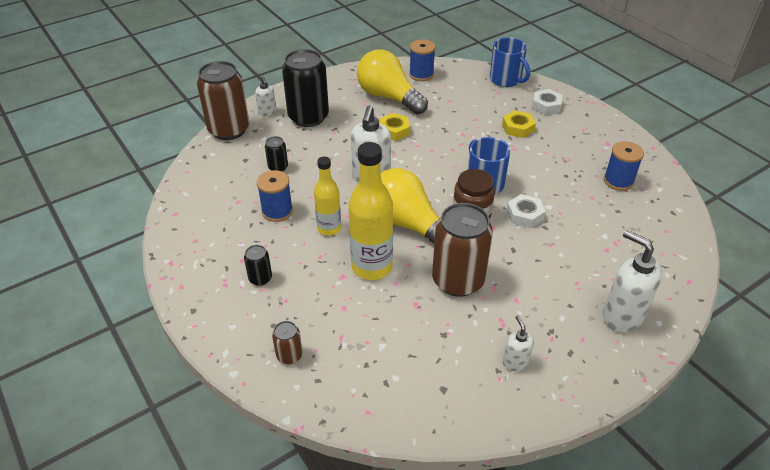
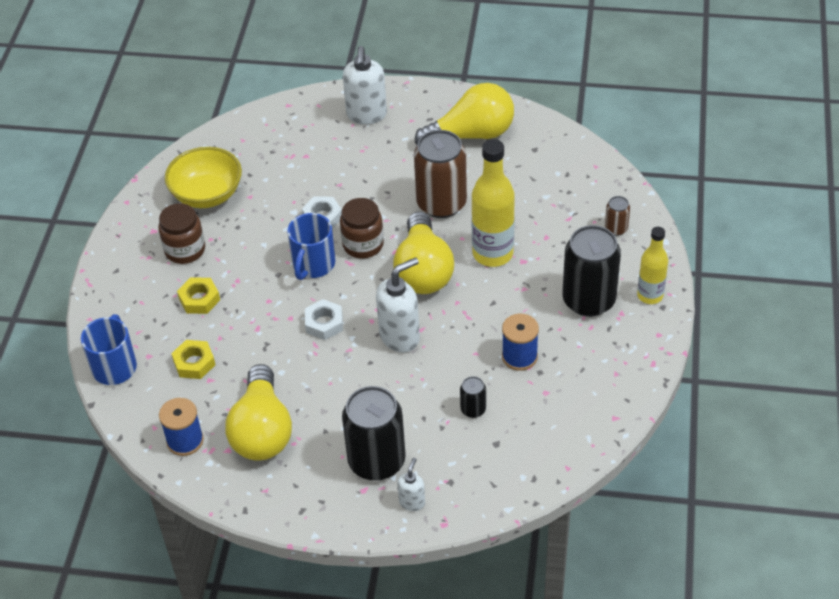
camera: 135 degrees left, 5 degrees up
brown can [197,61,249,140] -> none
black can [244,245,272,286] -> black can [562,225,621,317], size x2.21
yellow bottle [314,157,341,236] -> yellow bottle moved to [637,227,668,304]
yellow nut [379,113,410,141] -> yellow nut moved to [171,340,215,379]
white soap dispenser [503,315,534,371] -> yellow light bulb [415,83,514,145]
white nut [532,89,563,115] -> white nut moved to [305,299,343,340]
blue spool [604,141,644,191] -> yellow bowl [165,147,242,208]
none -> brown jar [158,203,205,264]

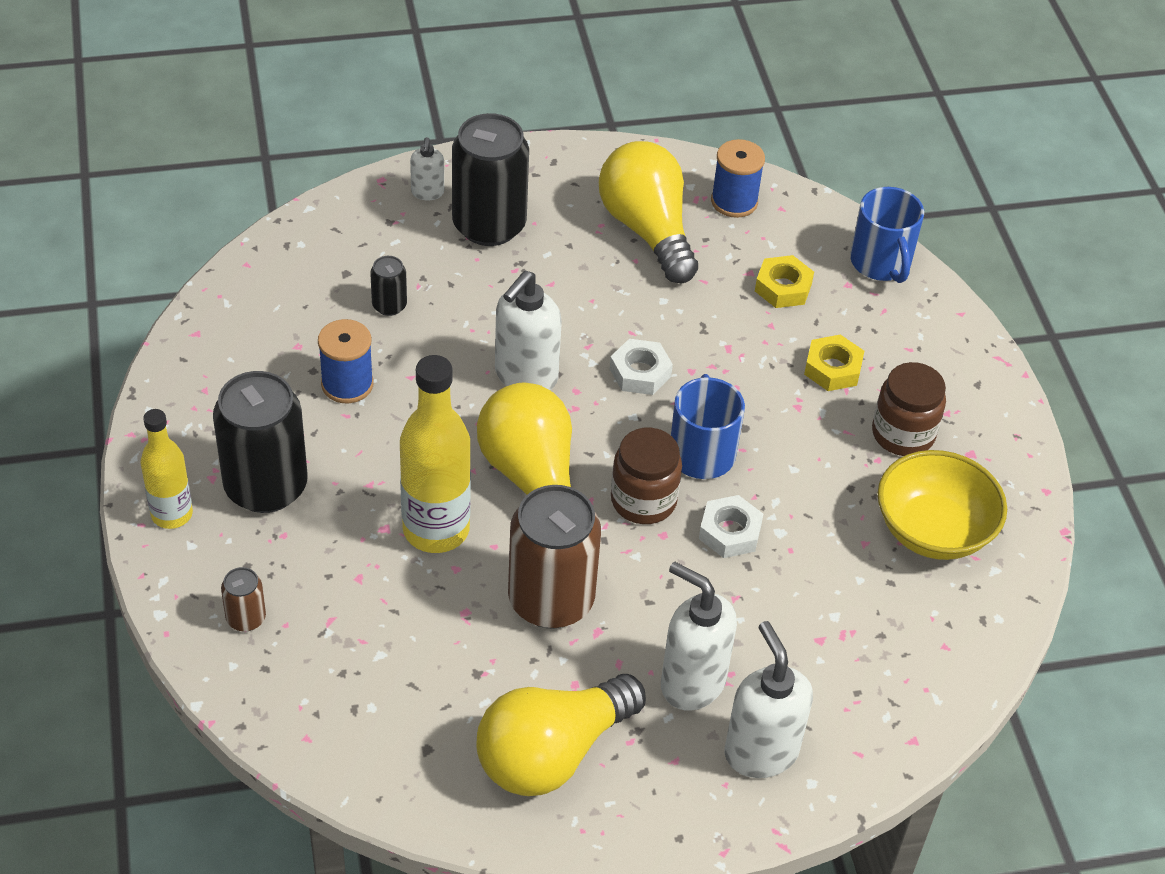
camera: 155 degrees right, 0 degrees up
none -> white soap dispenser [661,561,737,711]

